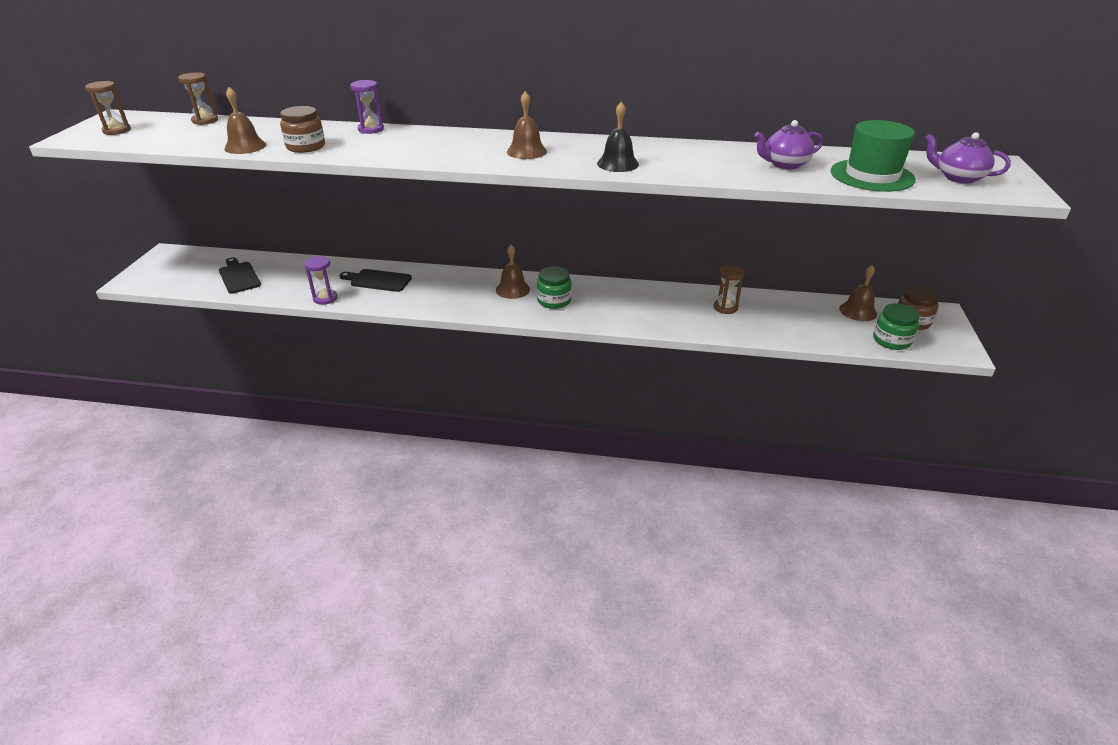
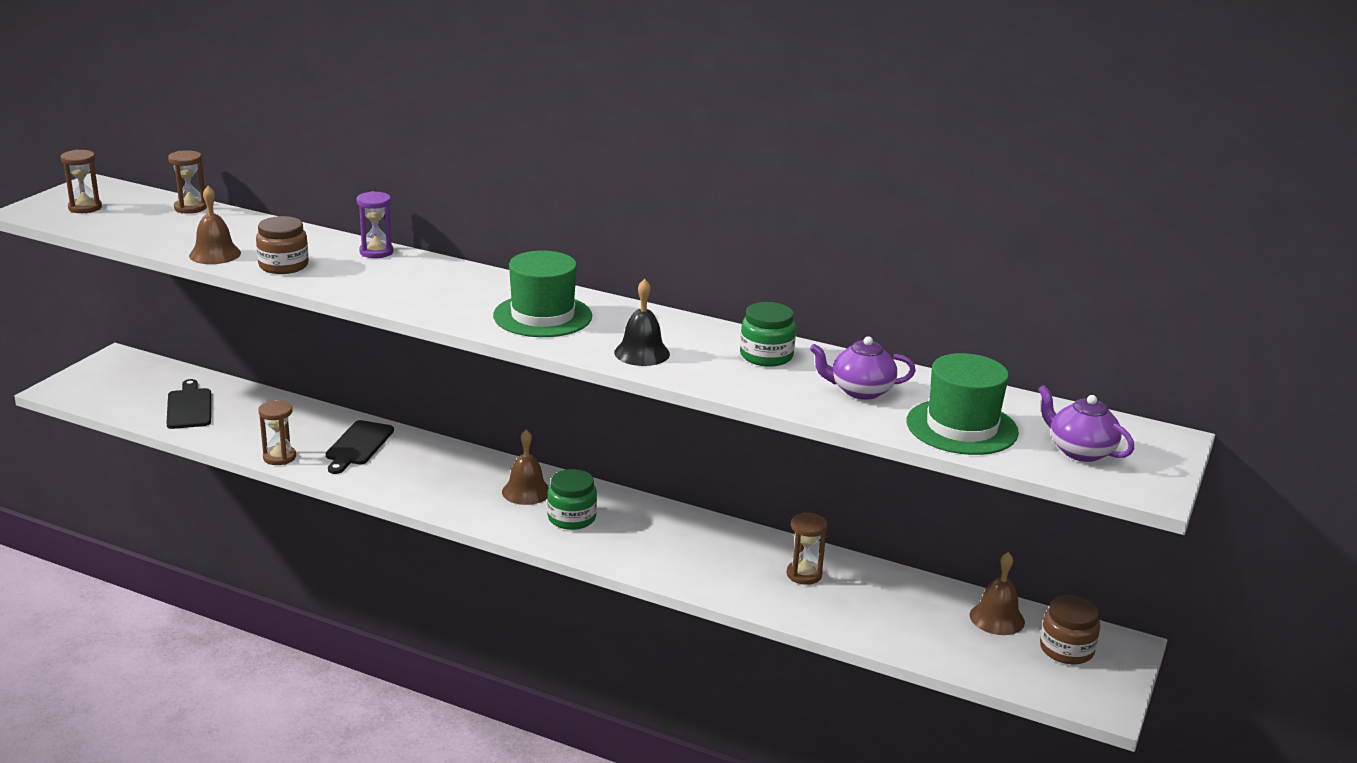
camera: 15 degrees right, 10 degrees down
purple hourglass [304,256,338,305] -> brown hourglass [258,400,296,465]
black cutting board [339,269,412,292] -> black cutting board turned 105 degrees counterclockwise [326,420,394,474]
brown bell [507,91,547,159] -> green hat [493,250,592,337]
green jar [873,303,920,350] -> green jar moved to [740,302,796,367]

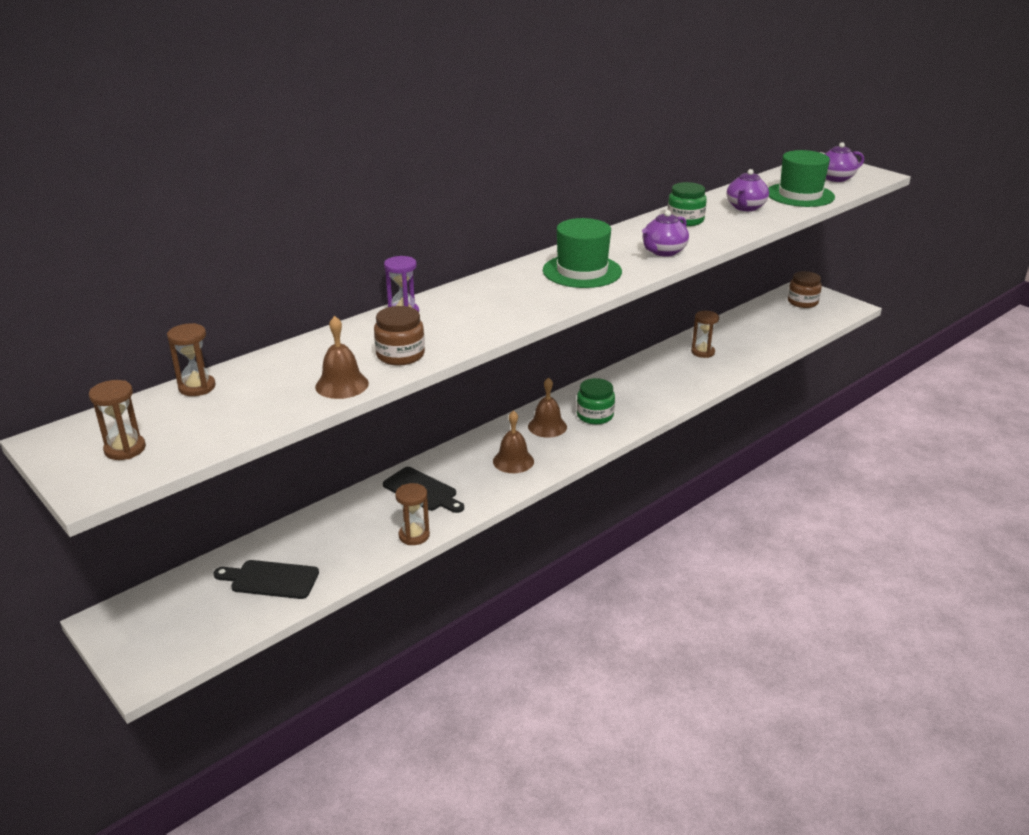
camera: 65 degrees left, 5 degrees up
black bell [614,279,670,366] -> purple teapot [642,210,689,257]
brown bell [970,552,1025,635] -> brown bell moved to [493,410,534,473]

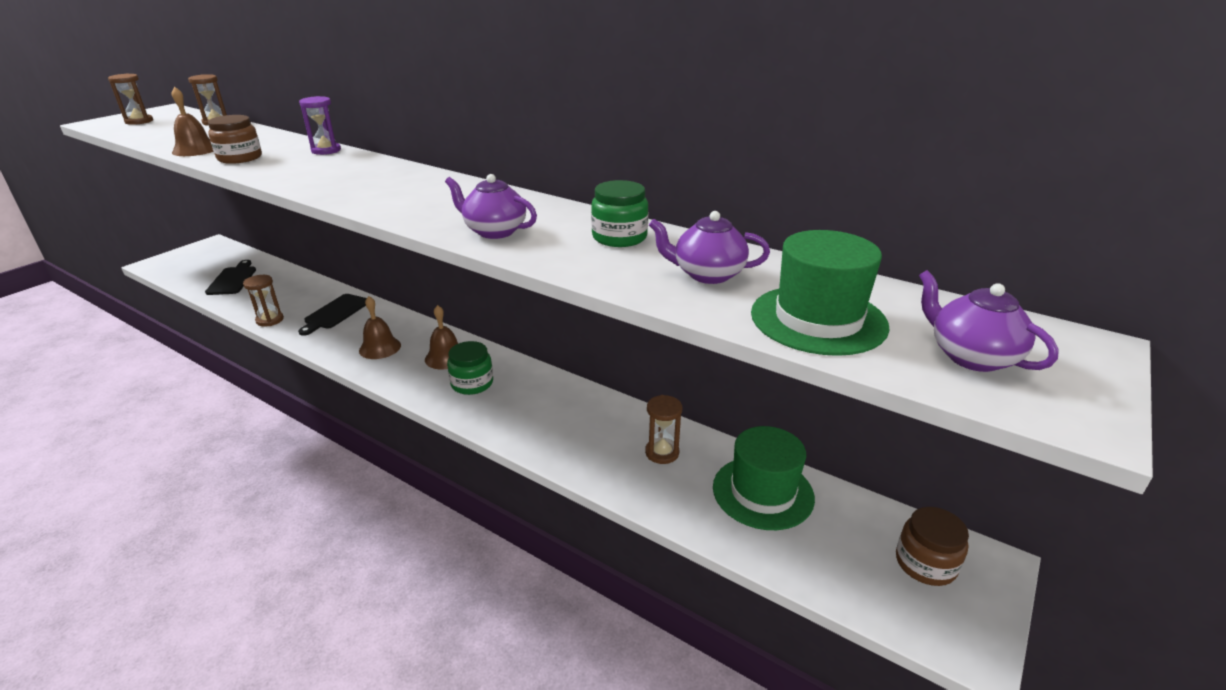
camera: 75 degrees right, 0 degrees up
green hat [543,218,622,288] -> green hat moved to [713,426,815,530]

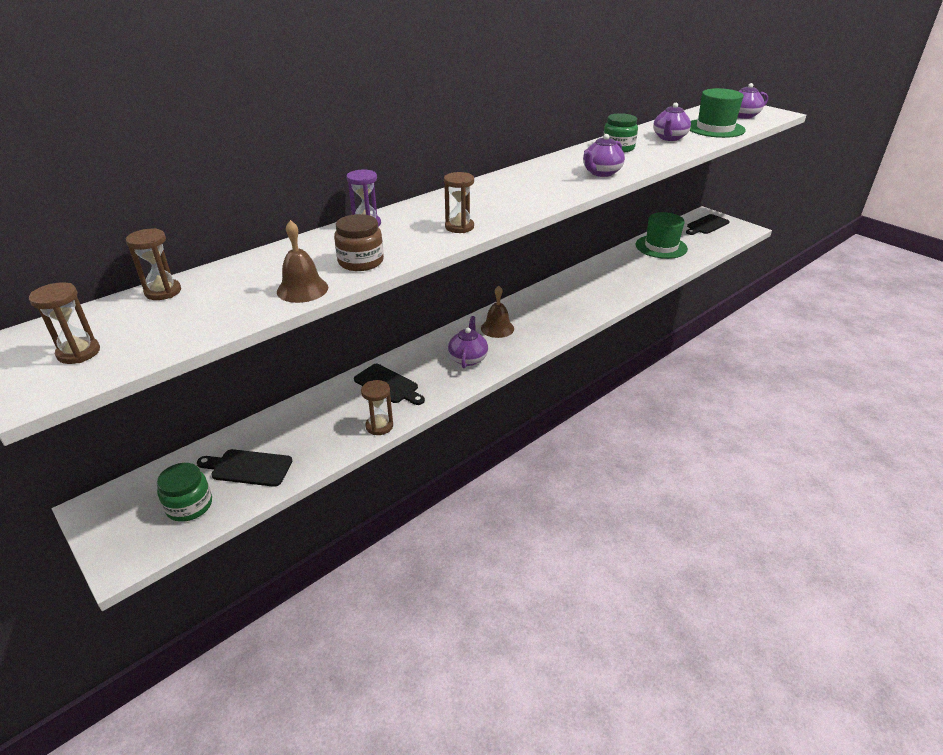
camera: 75 degrees left, 5 degrees up
brown bell [359,296,401,359] -> purple teapot [448,316,488,368]
green jar [447,341,493,395] -> green jar moved to [157,463,212,522]
brown hourglass [645,395,682,464] -> brown hourglass moved to [444,172,474,233]
brown jar [896,507,969,586] -> black cutting board [686,214,730,235]

